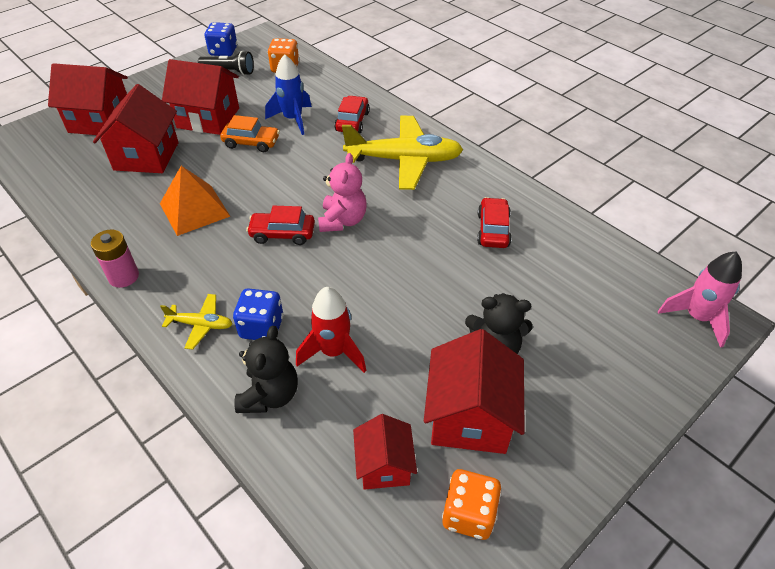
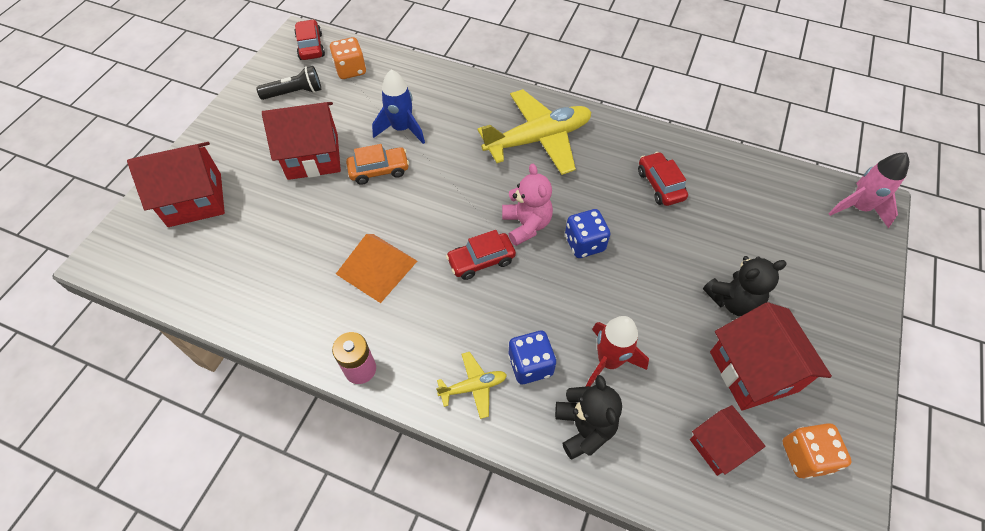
camera: 25 degrees left, 10 degrees up
red house [93,84,179,173] -> none
blue dice [205,22,237,56] -> blue dice moved to [565,209,611,258]
red car [335,96,370,134] -> red car moved to [294,19,325,60]

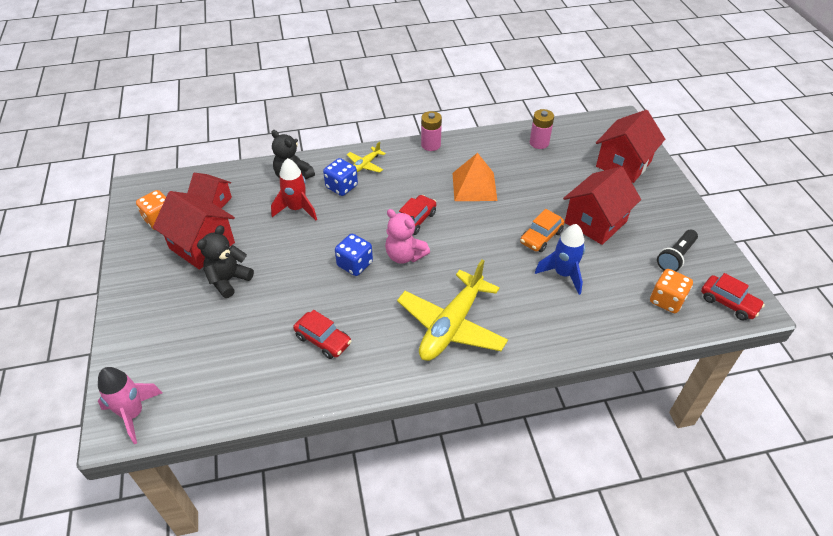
camera: 145 degrees right, 10 degrees down
none -> pink battery [530,109,554,149]

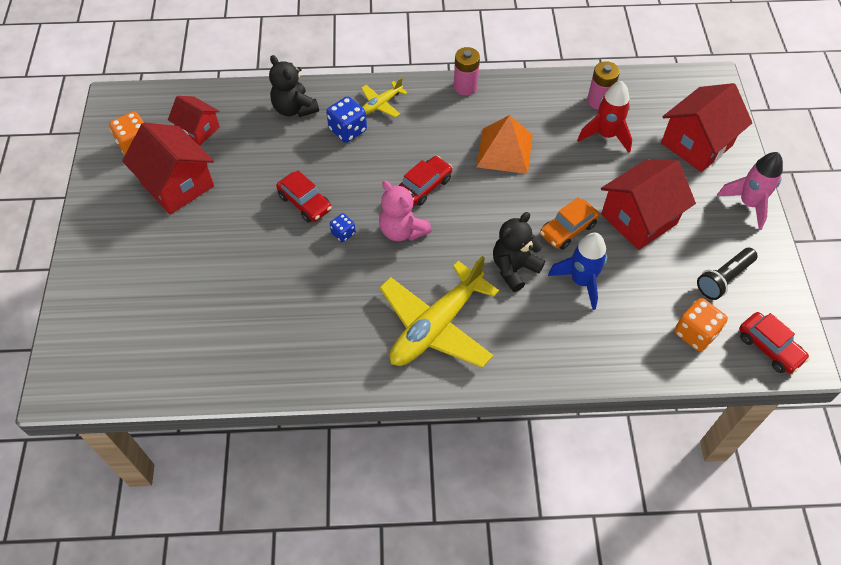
camera: 10 degrees right, 10 degrees up
pink rocket [98,367,162,444] -> pink rocket moved to [717,152,783,230]
black teddy bear [197,225,254,298] -> black teddy bear moved to [493,212,545,292]
red rocket [271,158,317,221] -> red rocket moved to [577,81,632,153]
red car [293,310,351,359] -> red car moved to [276,170,332,223]
blue dice [335,234,373,276] -> blue dice [330,213,356,242], size x0.59

